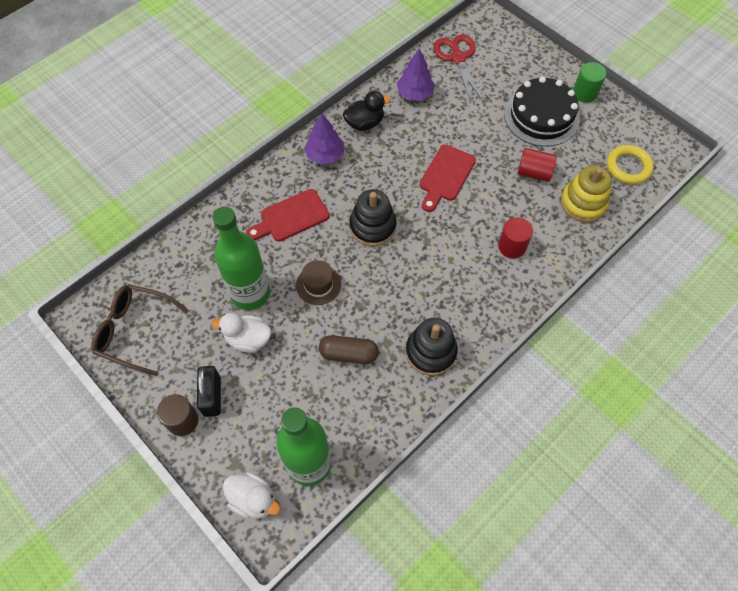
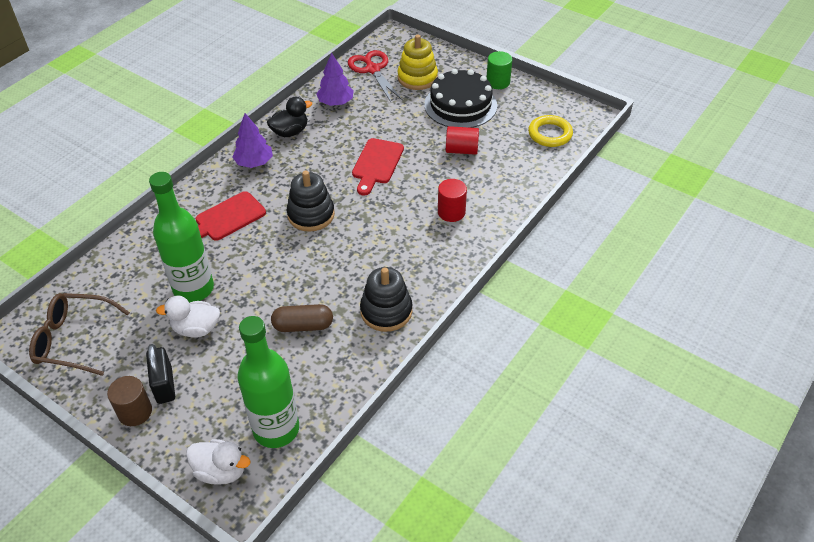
camera: 10 degrees left, 15 degrees down
brown hat [296,260,341,305] -> none
yellow stacking toy [561,165,612,222] -> yellow stacking toy moved to [397,35,438,90]

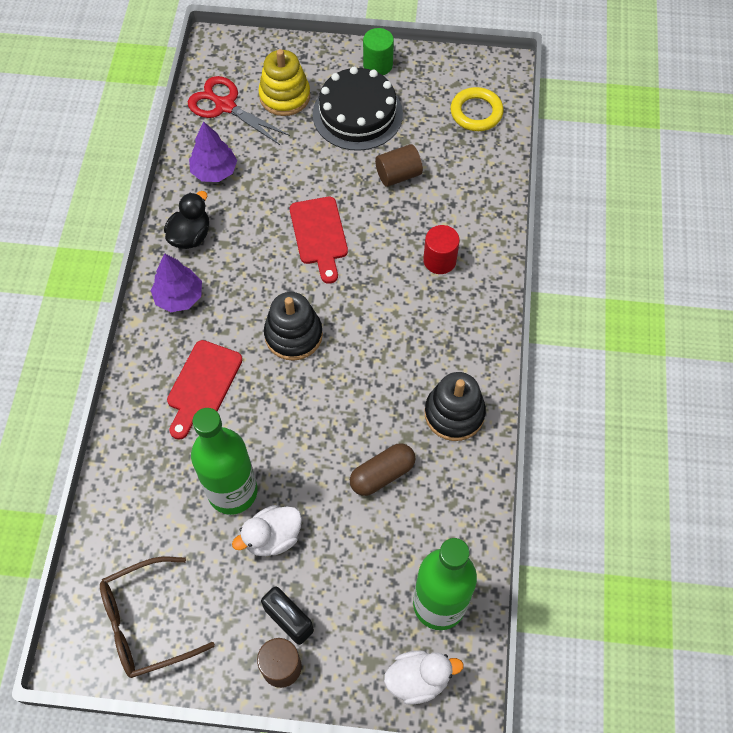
camera: 30 degrees left, 15 degrees up
red cylinder [446,126,479,155] -> brown cylinder [375,144,423,187]

